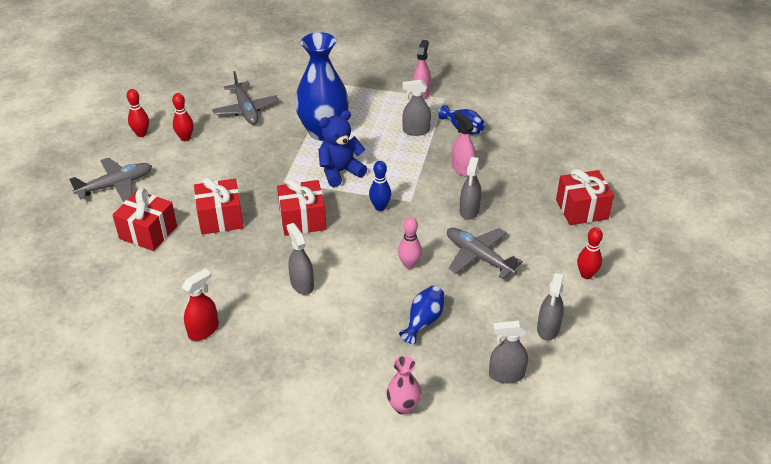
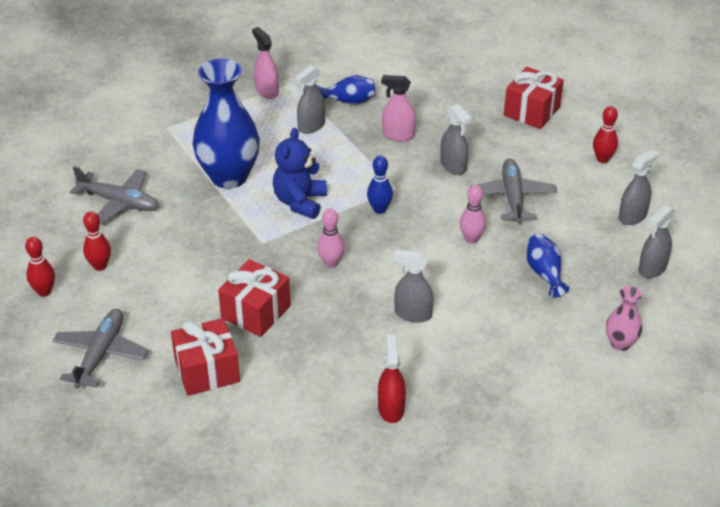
camera: 45 degrees left, 0 degrees up
red gift [277,178,326,236] -> pink bowling pin [317,209,344,268]
grey plane [447,228,523,279] -> grey plane turned 90 degrees clockwise [470,159,557,223]
grey spray bottle [537,273,564,340] -> grey spray bottle turned 105 degrees counterclockwise [619,149,659,225]

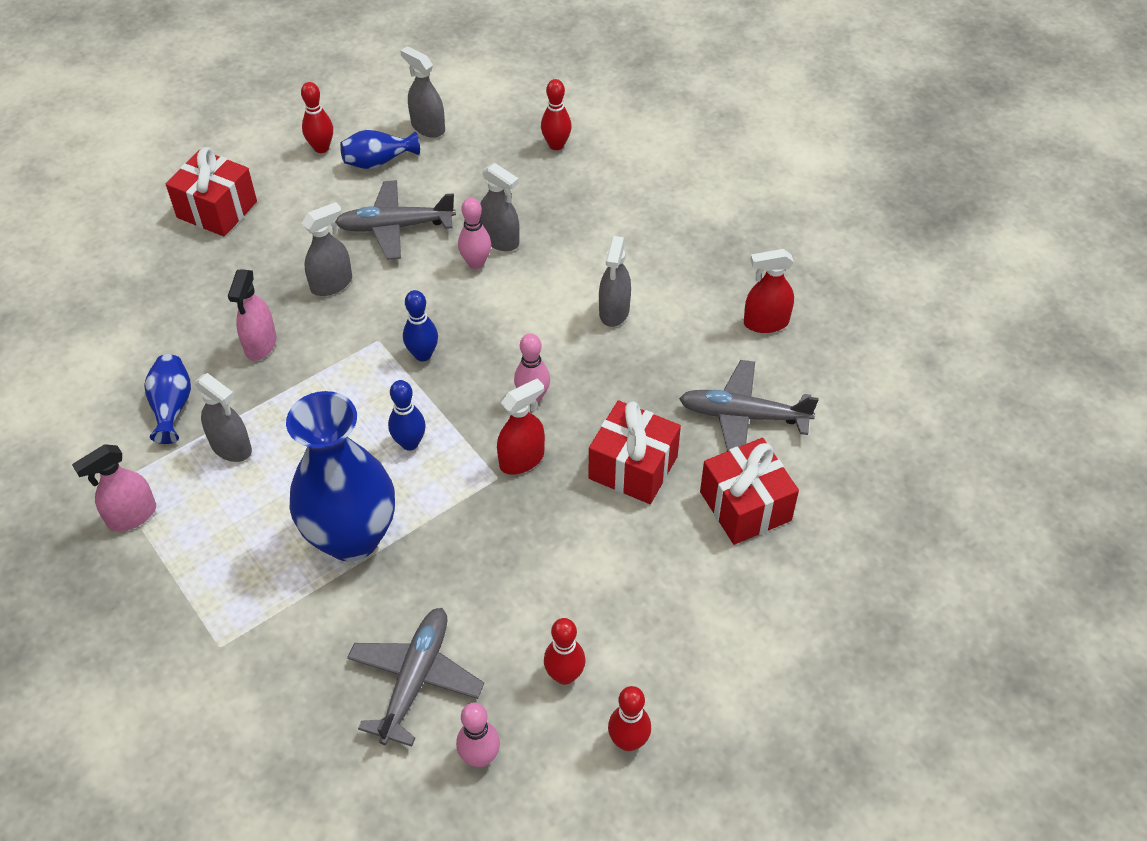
camera: 95 degrees left, 10 degrees up
grey plane [52,309,148,389] -> grey plane moved to [679,360,819,451]
blue teddy bear [273,128,327,219] -> blue bowling pin [388,380,426,451]
blue vase [527,234,569,298] -> blue vase moved to [340,130,420,169]
pink vase [606,286,642,351] -> none
grey spray bottle [639,205,675,278] -> grey spray bottle moved to [480,163,519,251]
none -> pink bowling pin [456,703,500,767]
none -> red spray bottle [497,378,545,475]
none -> red bowling pin [541,79,572,150]

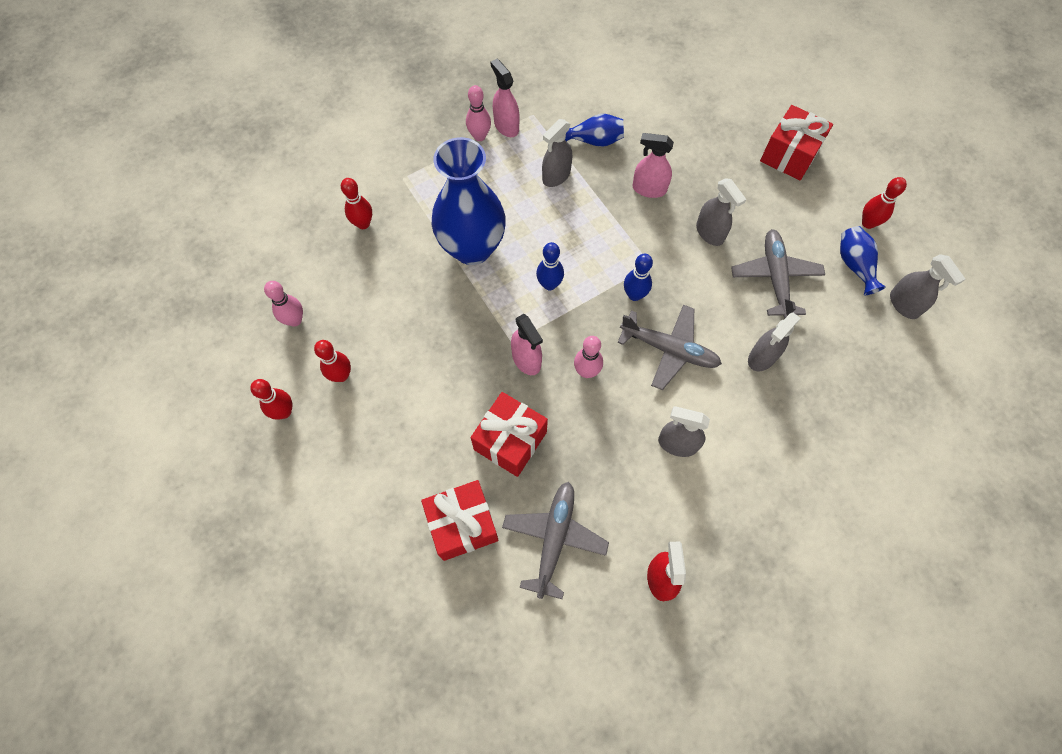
camera: 95 degrees right, 15 degrees up
grey plane [347,608,484,747] -> grey plane moved to [618,305,722,390]
grey spray bottle [400,46,445,138] -> grey spray bottle turned 105 degrees clockwise [890,254,965,319]
pink bowling pin [458,198,491,269] -> pink bowling pin moved to [466,85,491,141]
red spray bottle [497,378,545,475] -> pink spray bottle [511,314,543,375]
red bowling pin [541,79,572,150] -> red bowling pin moved to [341,178,372,229]

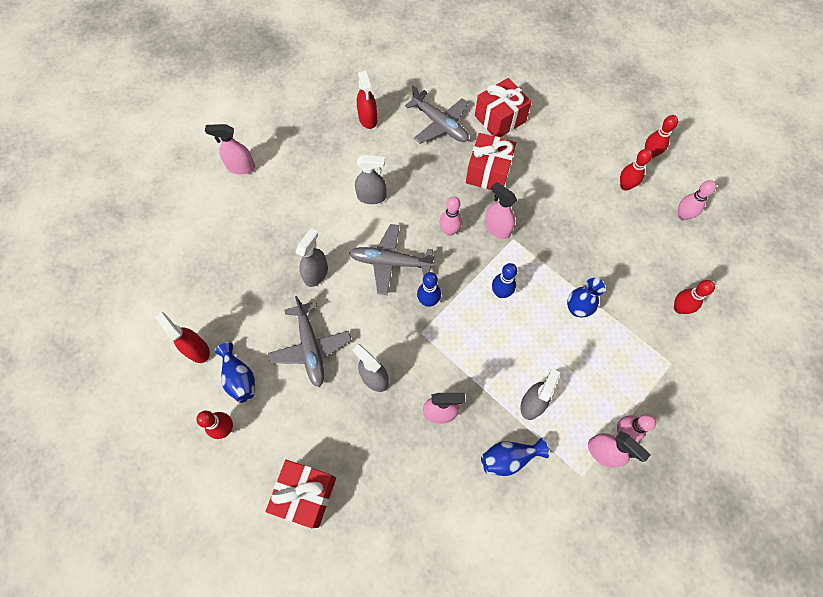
camera: 165 degrees right, 0 degrees up
blue vase [432,137,506,265] -> blue vase [567,278,605,317], size x0.47
grey plane [502,482,609,599] -> grey plane turned 45 degrees counterclockwise [405,85,469,144]
grey spray bottle [890,254,965,319] -> red spray bottle [155,312,210,363]
none -> pink spray bottle [205,124,255,175]

